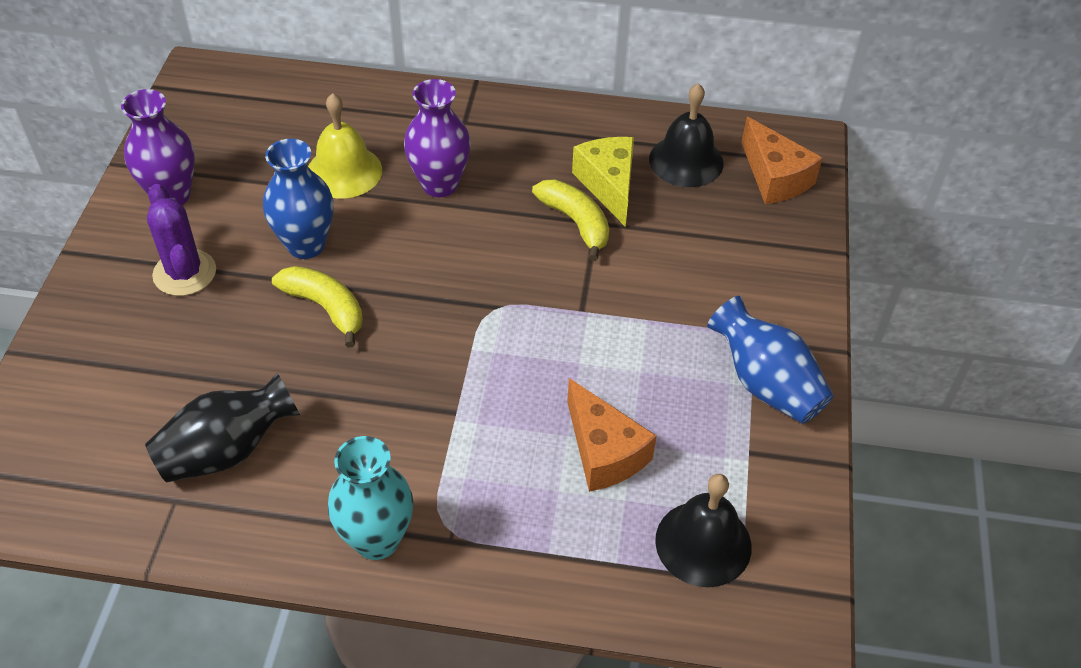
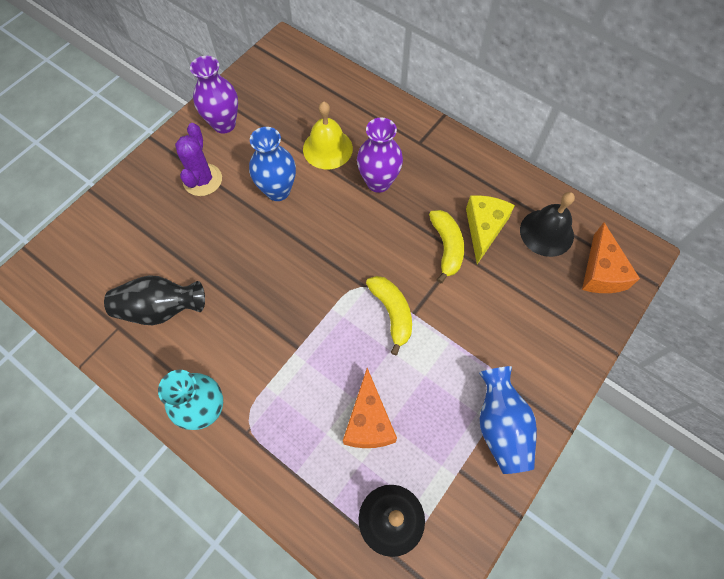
camera: 30 degrees right, 15 degrees up
yellow banana [272,266,363,348] -> yellow banana moved to [366,276,412,356]

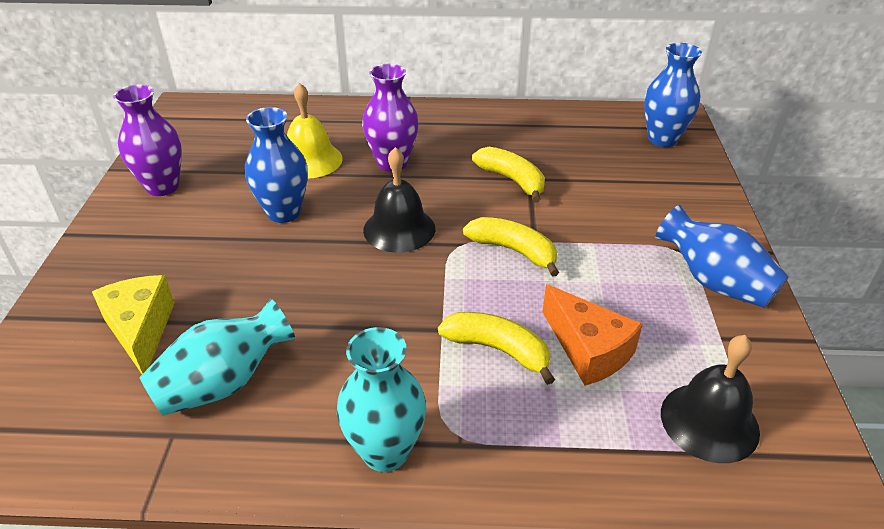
camera: 35 degrees left, 25 degrees down
black vase [104,275,205,325] -> turquoise vase [139,299,295,416]
purple cactus [175,123,222,196] -> none
yellow cheese [466,195,515,264] -> yellow cheese moved to [92,275,175,374]
black bell [520,192,575,257] -> black bell moved to [363,147,435,253]
orange cheese [582,223,640,293] -> blue vase [644,43,702,147]
none -> yellow banana [438,312,555,385]

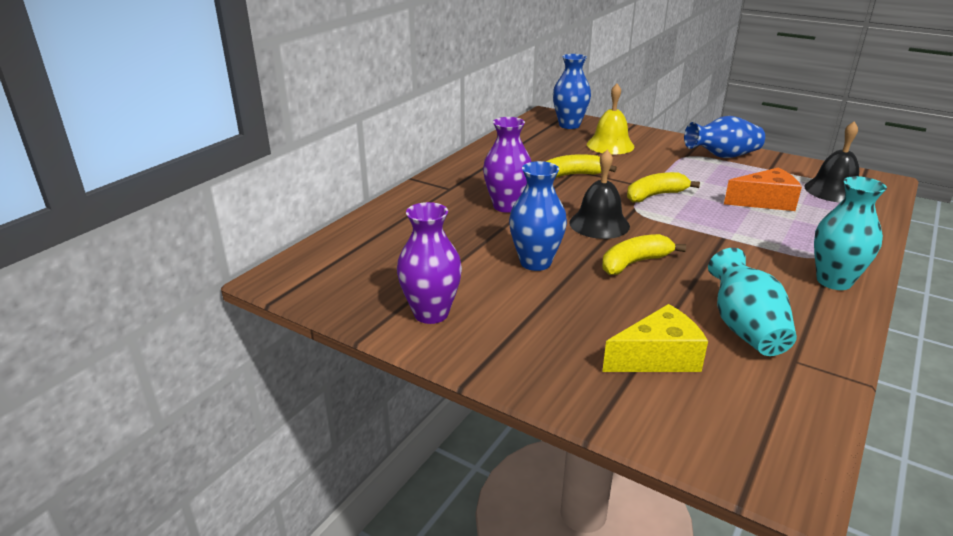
camera: 60 degrees left, 10 degrees down
yellow cheese [92,275,175,374] -> yellow cheese turned 150 degrees clockwise [602,304,708,372]
yellow bell [287,83,343,179] -> yellow bell moved to [587,84,634,154]
yellow banana [438,312,555,385] -> yellow banana moved to [602,234,686,275]

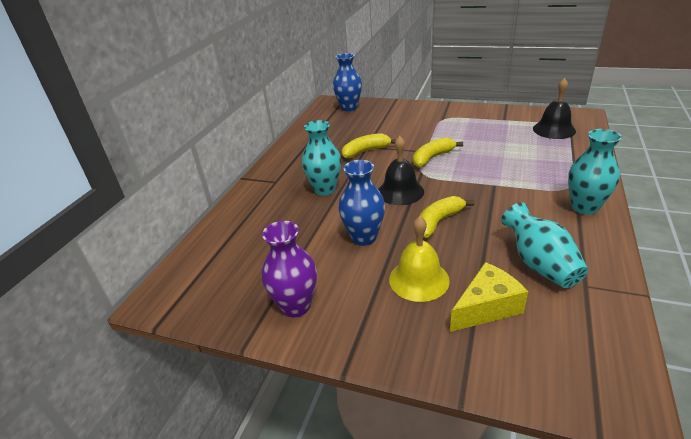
camera: 10 degrees left, 5 degrees up
purple vase [483,117,532,213] -> turquoise vase [302,120,341,196]
yellow bell [587,84,634,154] -> yellow bell moved to [389,216,450,302]
blue vase [684,116,765,158] -> none
orange cheese [724,167,802,211] -> none

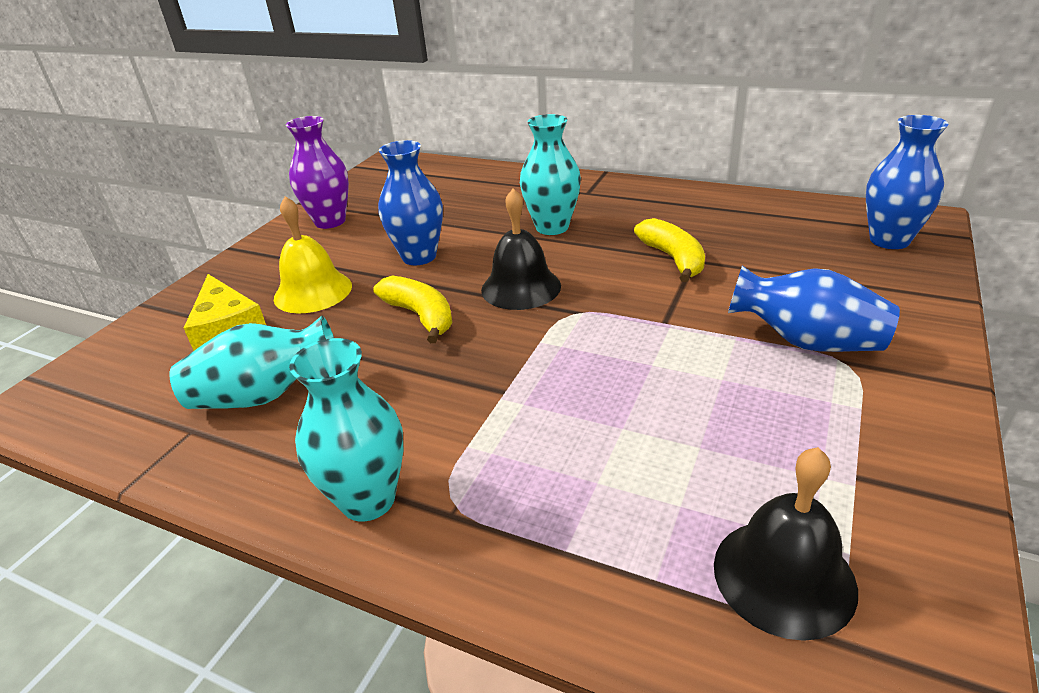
camera: 95 degrees right, 0 degrees up
yellow banana [413,137,463,168] -> none
none -> blue vase [728,265,900,352]

